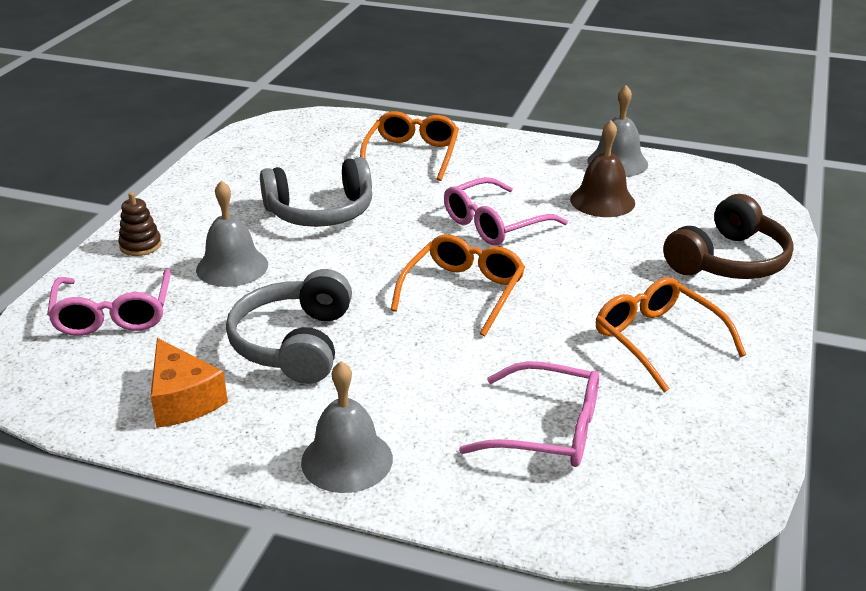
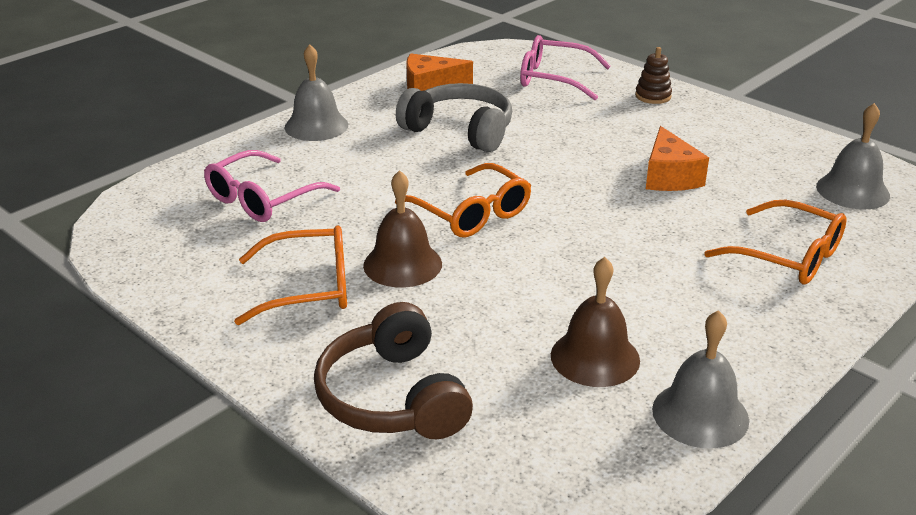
camera: 115 degrees right, 0 degrees up
grey bell [196,180,268,287] -> grey bell moved to [816,103,890,210]
grey headphones [260,157,372,227] -> orange cheese [646,126,709,191]
pink glasses [444,177,568,245] -> none
none -> brown bell [363,170,442,288]

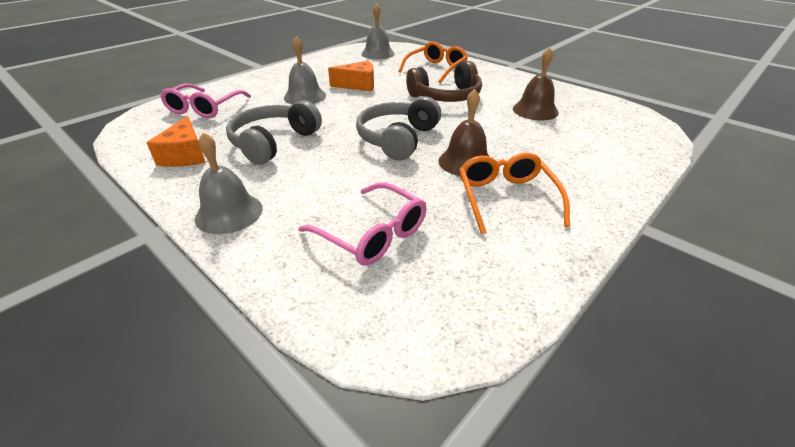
camera: 90 degrees left, 5 degrees up
brown headphones [314,302,473,439] -> brown headphones moved to [406,61,482,102]
orange glasses [395,163,531,237] -> grey headphones [356,96,441,161]
brown stacking toy [635,47,672,104] -> none
grey bell [652,310,749,449] -> grey bell moved to [284,36,326,105]

